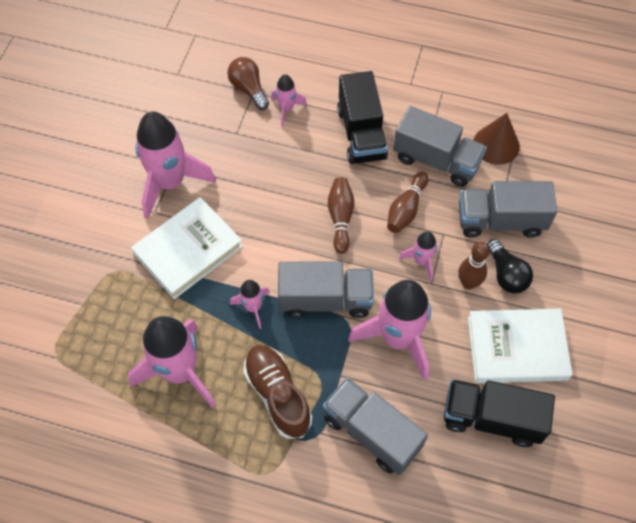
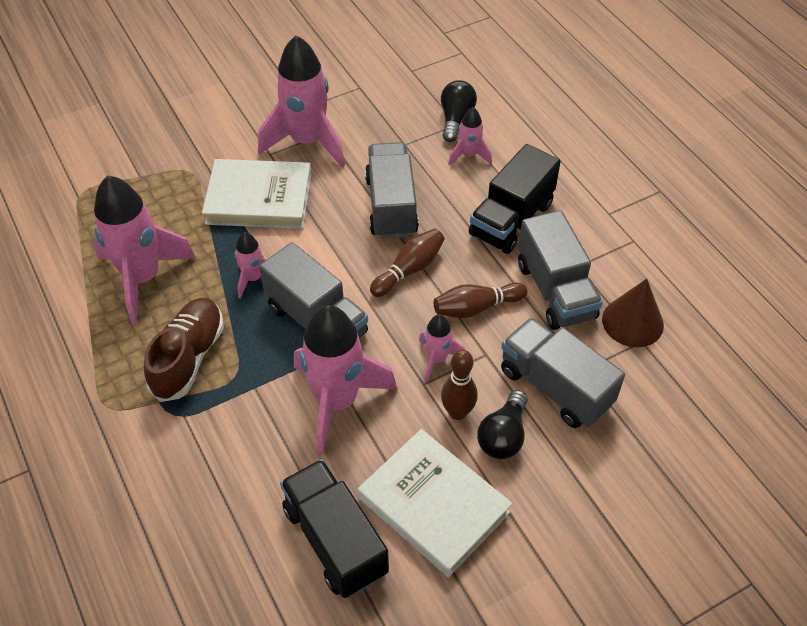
camera: 45 degrees right, 10 degrees down
brown light bulb [227,57,269,110] -> black light bulb [441,80,477,142]
grey truck [323,377,428,475] -> grey truck moved to [365,142,419,239]

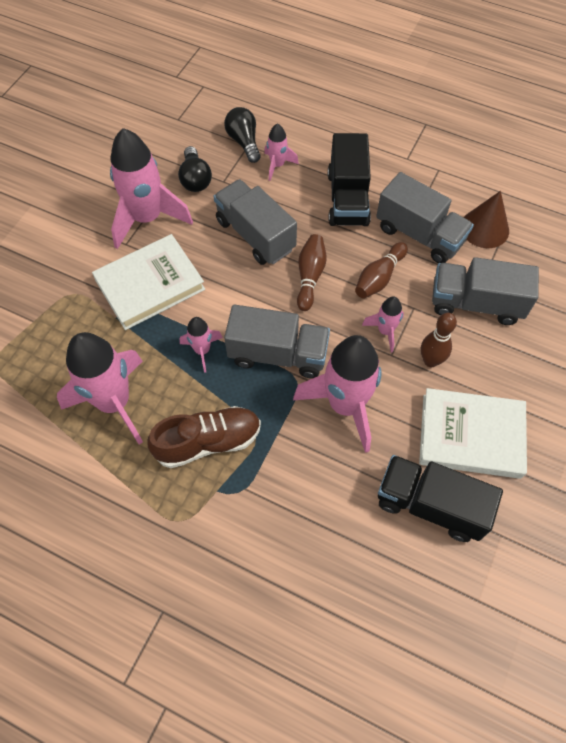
camera: 35 degrees left, 10 degrees up
brown shoe [144,298,224,402] -> brown shoe turned 90 degrees clockwise [148,406,261,468]
black light bulb [477,390,528,459] -> black light bulb moved to [178,146,212,192]

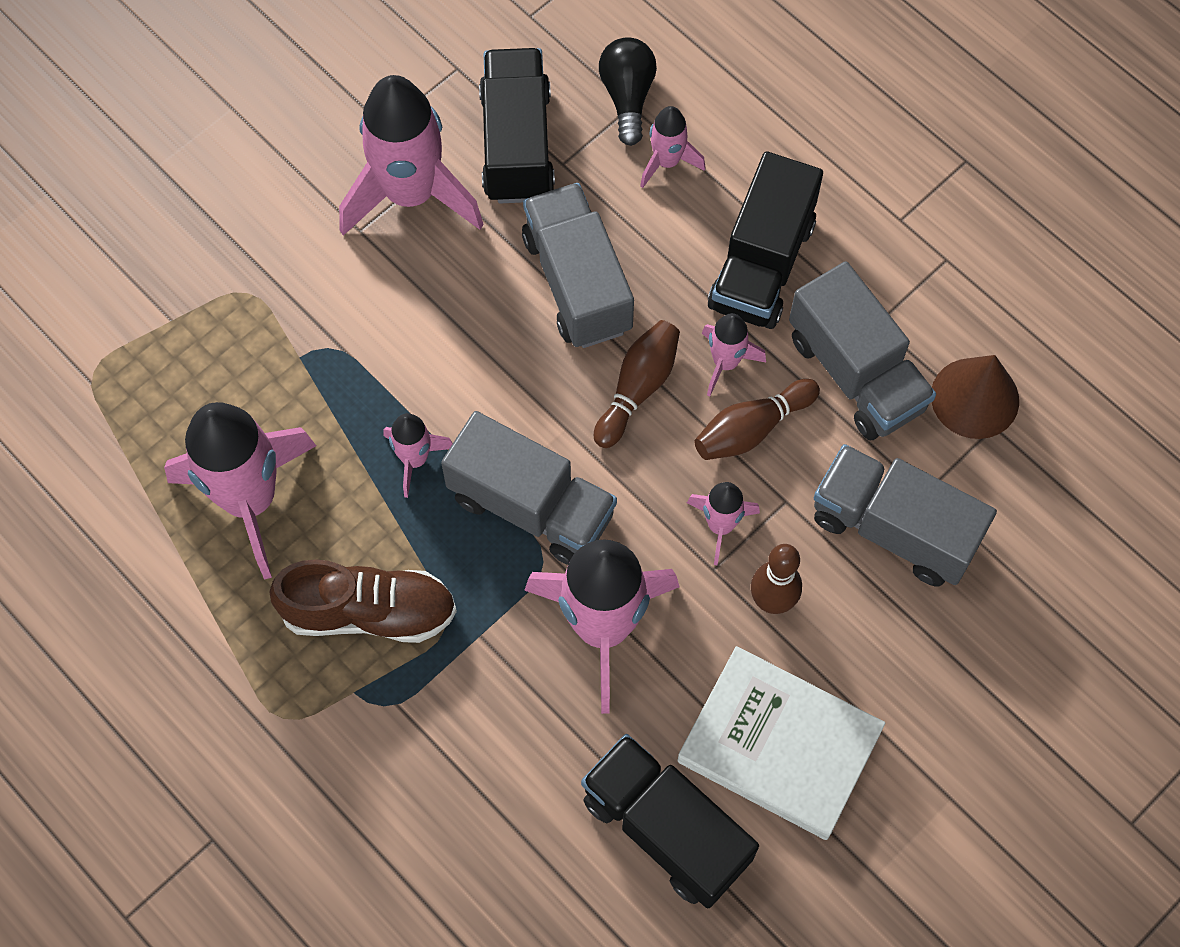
camera: 20 degrees right, 5 degrees up
white book [92,234,205,330] -> none
black light bulb [178,146,212,192] -> black truck [479,48,555,203]
none -> pink rocket [702,313,766,396]

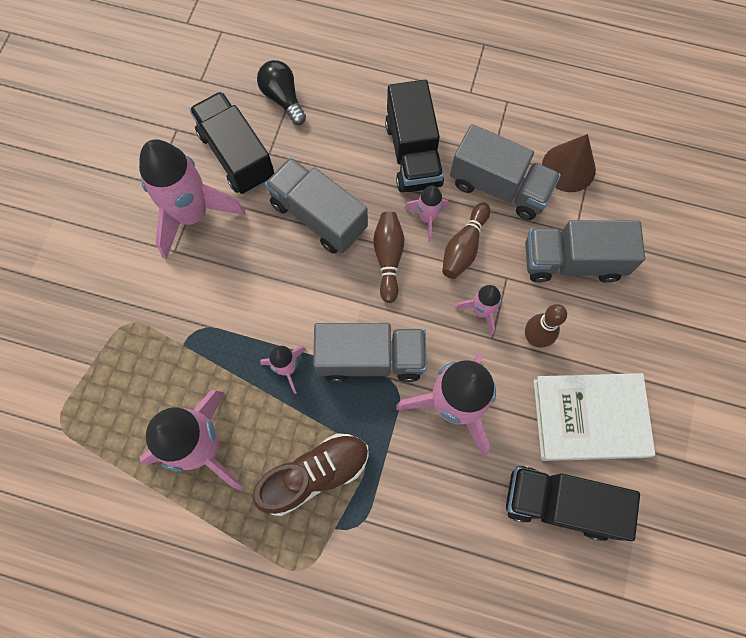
camera: 30 degrees left, 5 degrees up
pink rocket [640,106,706,188] -> none

